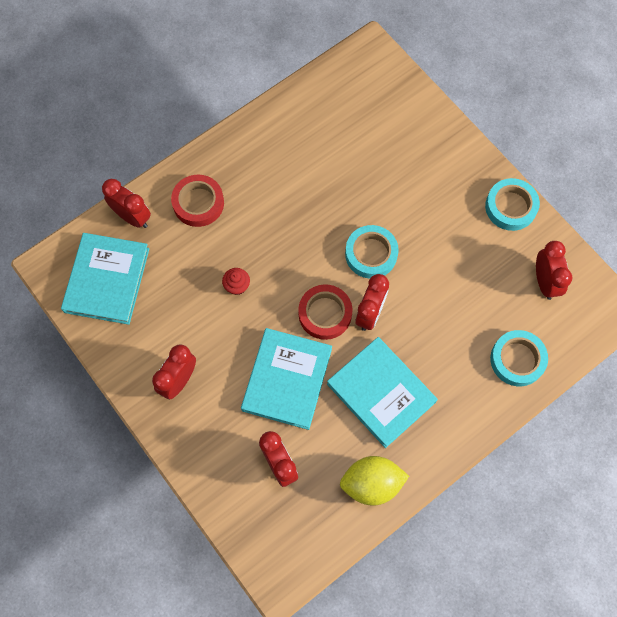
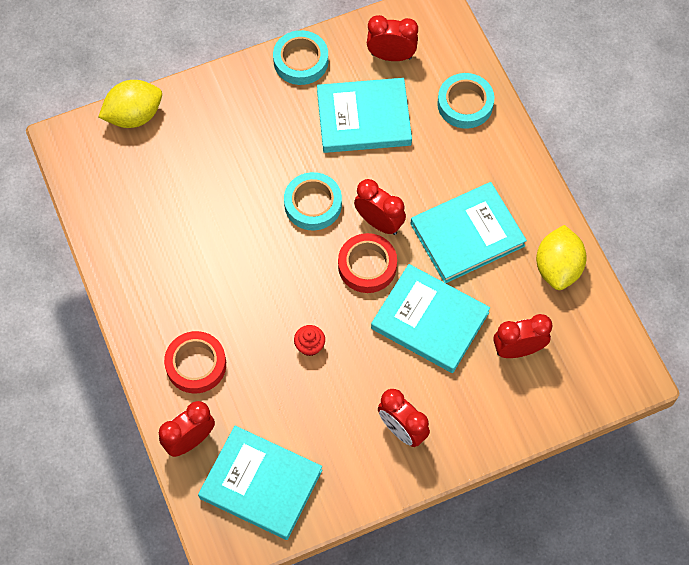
camera: 75 degrees left, 5 degrees down
none -> yellow lemon [98,80,162,128]
none -> turquoise book [317,78,412,153]

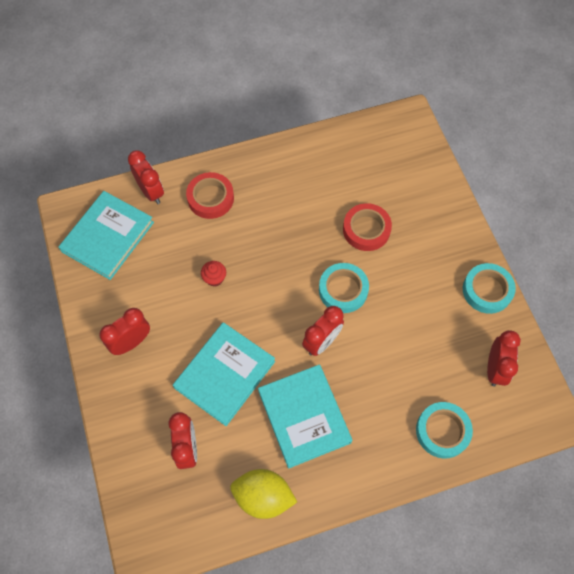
camera: 95 degrees right, 0 degrees up
yellow lemon [98,80,162,128] -> none
turquoise book [317,78,412,153] -> none
red tape [338,233,397,293] -> red tape moved to [343,203,392,251]

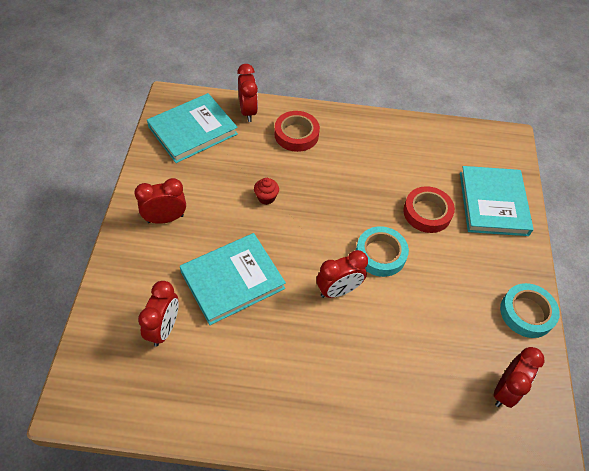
camera: 20 degrees right, 10 degrees down
yellow lemon [230,469,297,519] -> none
turquoise book [258,365,353,468] -> turquoise book moved to [460,166,534,236]
turquoise tape [416,402,473,459] -> none

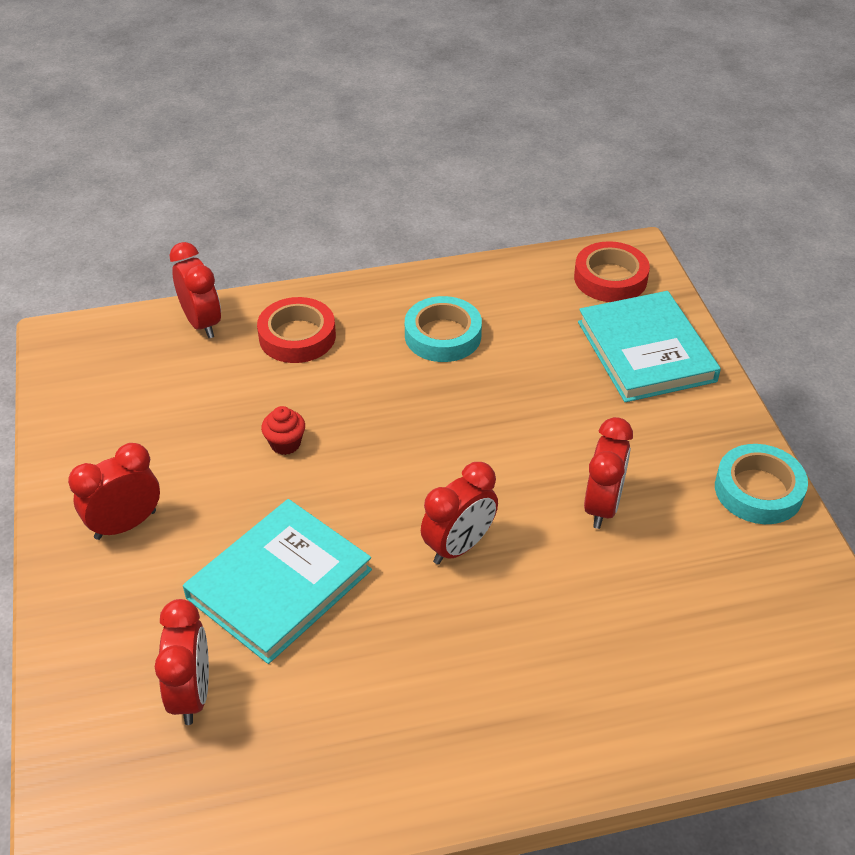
camera: 15 degrees left, 10 degrees down
turquoise book [147,93,238,163] -> none
turquoise tape [356,226,409,277] -> turquoise tape moved to [405,296,482,362]
red tape [403,186,455,233] -> red tape moved to [574,241,650,302]
red clock [494,347,544,408] -> red clock moved to [584,417,633,529]

